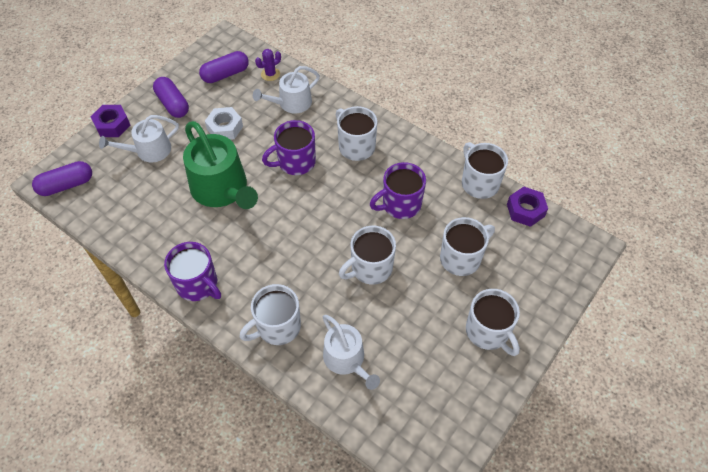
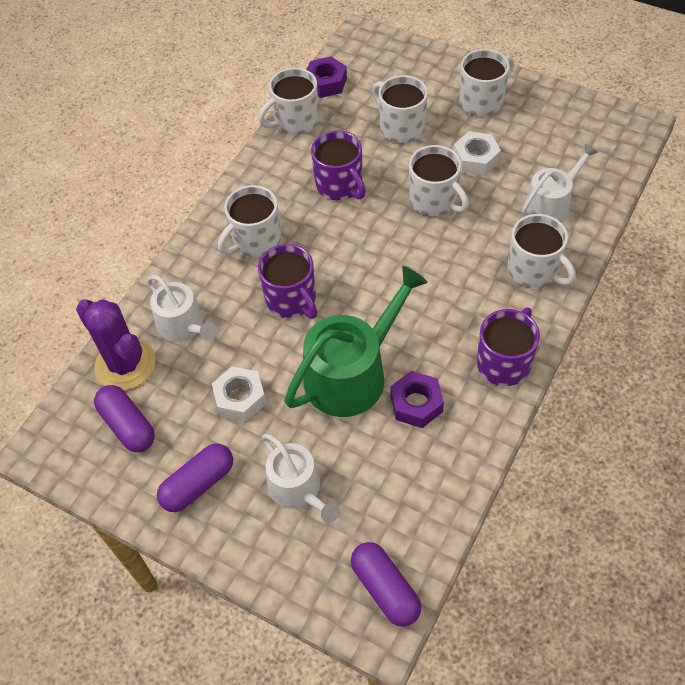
camera: 95 degrees left, 0 degrees up
purple nut [91,105,130,137] -> purple nut moved to [390,371,444,428]
purple cactus [255,49,281,81] -> purple cactus [76,299,155,390], size x2.05
none -> white nut [453,131,501,175]

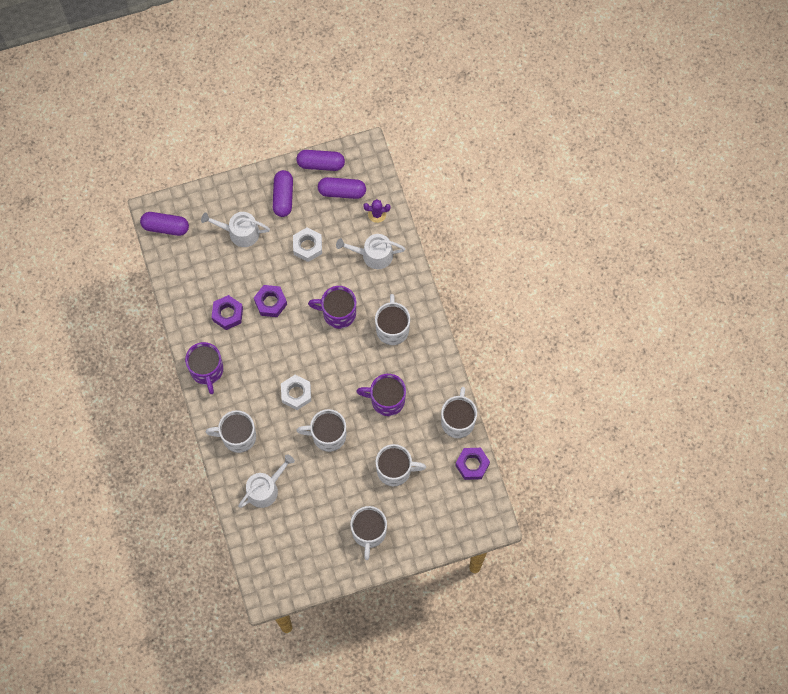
camera: 130 degrees right, 15 degrees up
purple cactus [76,299,155,390] -> purple cactus [363,199,391,223], size x0.49
green watering can [284,266,428,417] -> purple nut [254,285,287,317]
white nut [453,131,501,175] -> white nut moved to [281,375,311,410]
white watering can [522,143,598,222] -> white watering can turned 135 degrees counterclockwise [238,455,295,508]
none -> purple capsule [296,150,345,171]

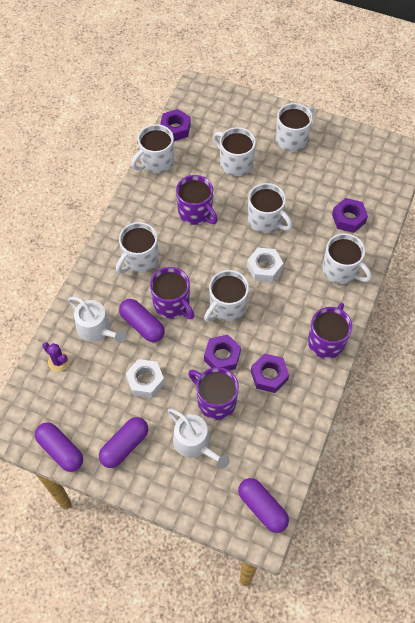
camera: 140 degrees left, 10 degrees down
white watering can [238,455,295,508] -> purple nut [332,198,368,233]
purple capsule [318,177,366,199] -> purple capsule moved to [119,299,165,342]
none -> purple mug [188,367,239,420]
none -> white mug [204,270,249,322]

